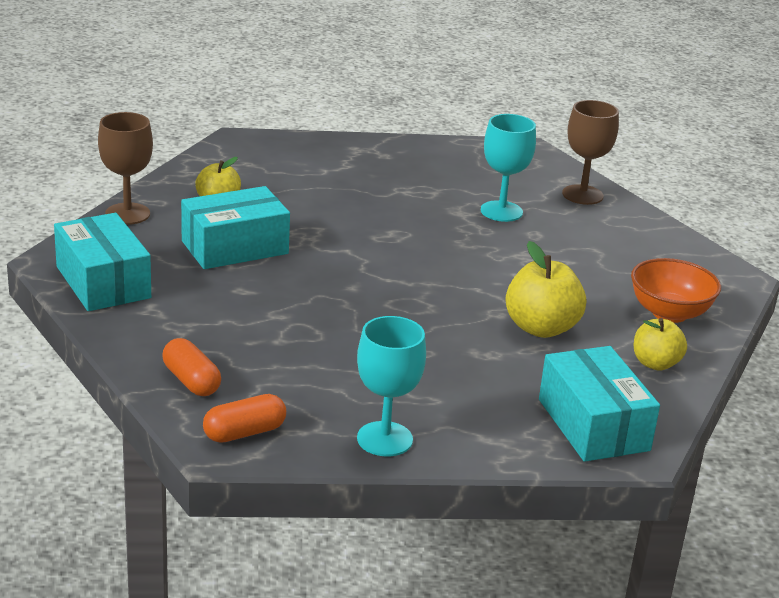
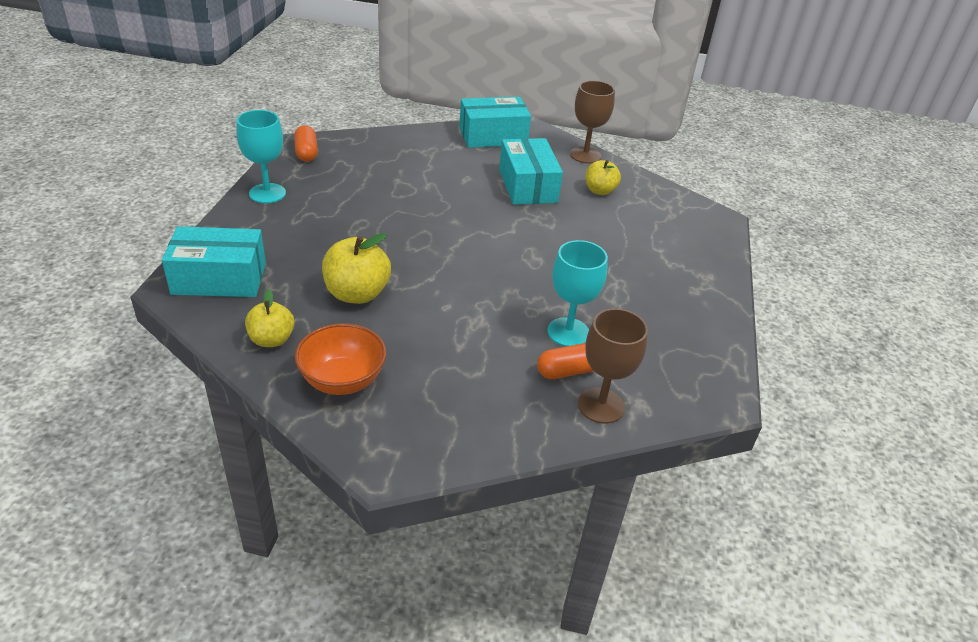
camera: 105 degrees right, 10 degrees up
orange capsule [163,338,221,396] -> orange capsule moved to [537,343,593,379]

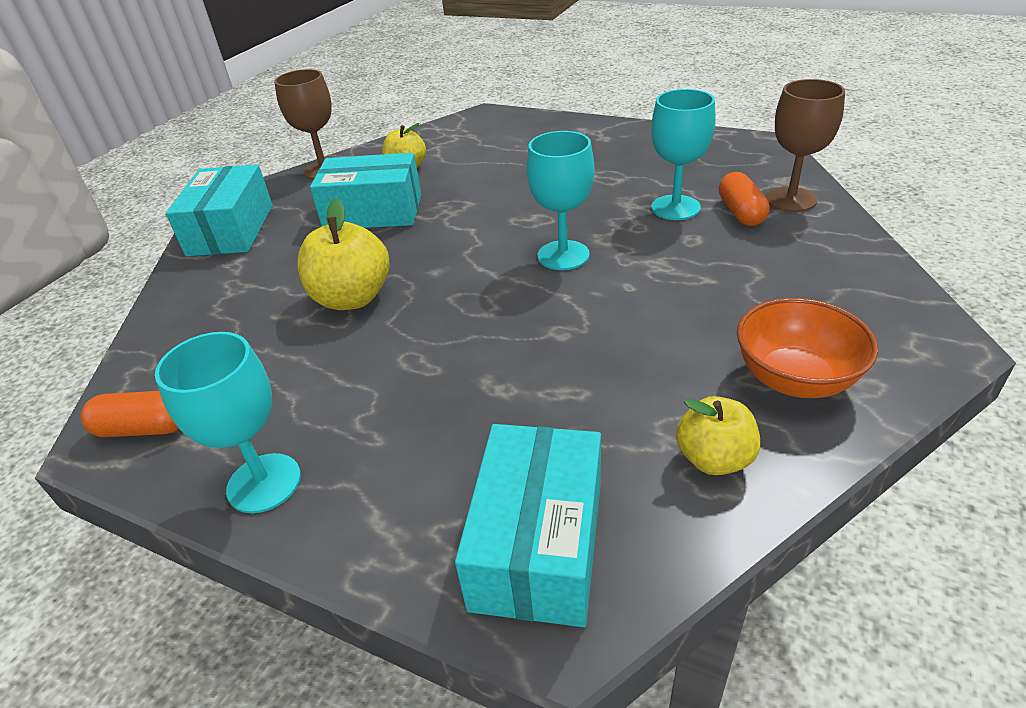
camera: 70 degrees left, 0 degrees up
yellow apple [322,233,391,304] -> yellow apple moved to [297,198,390,310]
none -> turquoise goblet [527,131,594,270]

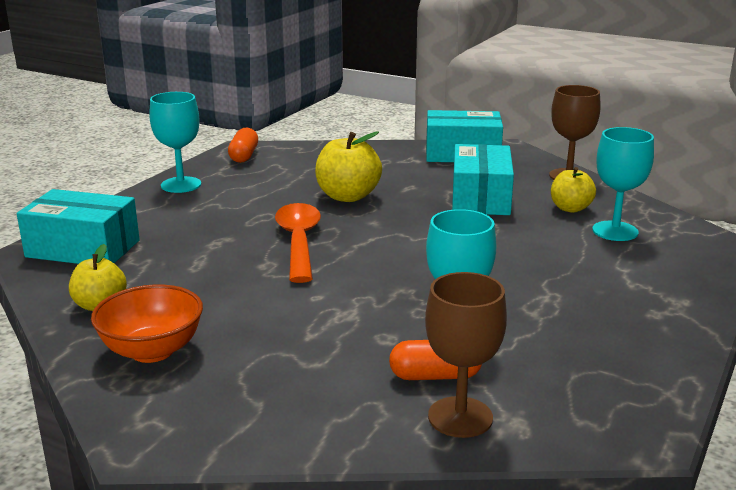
camera: 90 degrees right, 15 degrees down
turquoise goblet [527,131,594,270] -> turquoise goblet moved to [592,127,654,241]
none -> orange spoon [275,203,321,283]

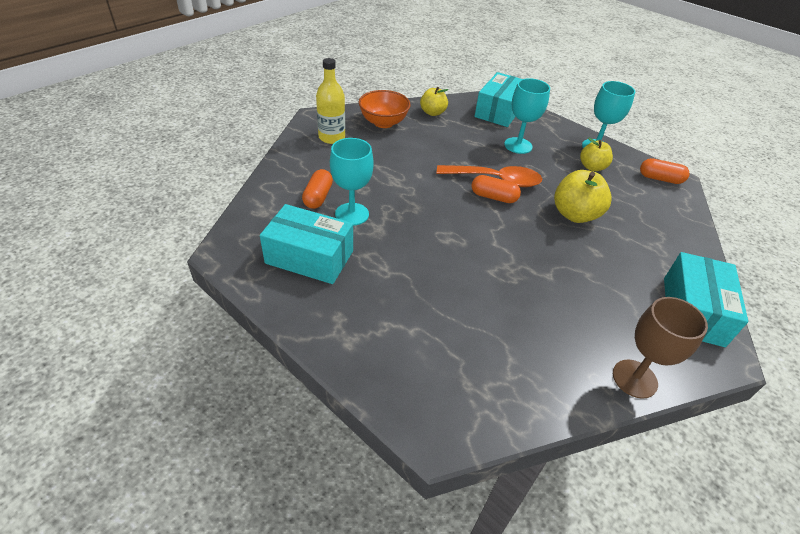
camera: 100 degrees right, 20 degrees up
brown goblet [425,272,507,438] -> none
turquoise box [452,144,514,215] -> turquoise box moved to [260,204,353,284]
yellow apple [551,167,596,213] -> yellow apple moved to [580,138,613,171]
turquoise goblet [592,127,654,241] -> turquoise goblet moved to [504,78,550,154]
none -> yellow bottle [316,58,345,144]
none -> orange capsule [471,175,521,203]

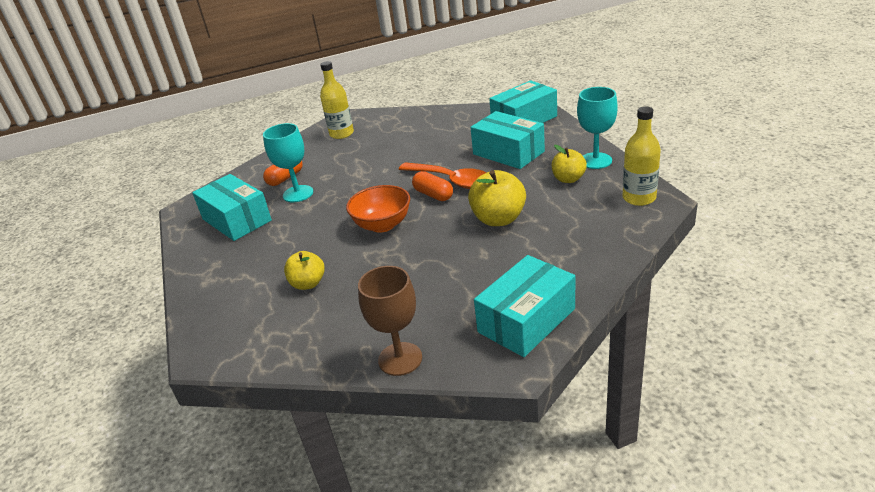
camera: 35 degrees right, 10 degrees down
orange bowl [359,90,411,128] -> orange bowl moved to [346,185,410,233]
yellow apple [420,87,448,116] -> yellow apple moved to [284,251,325,290]
turquoise goblet [504,78,550,154] -> turquoise box [470,111,545,169]
orange capsule [640,158,689,184] -> yellow bottle [623,106,661,206]

